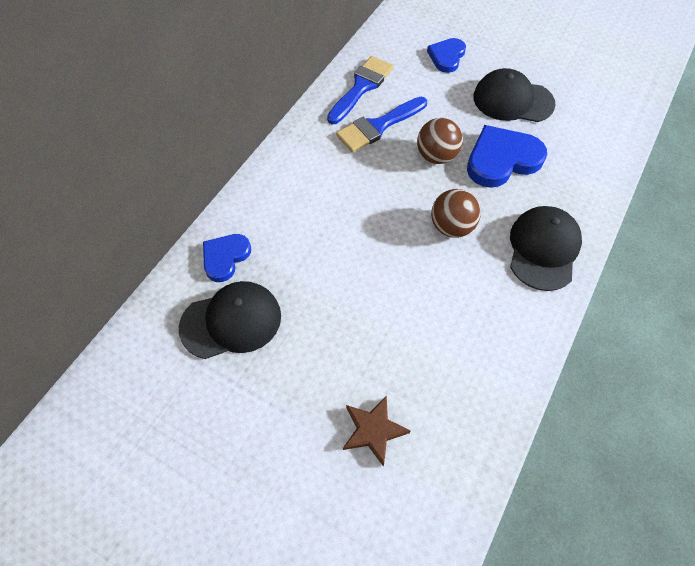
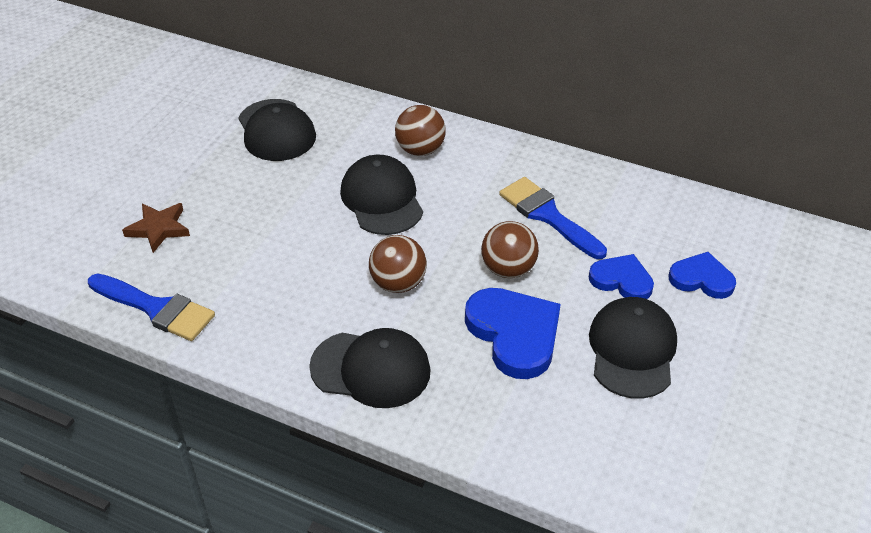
camera: 85 degrees right, 15 degrees down
blue heart [203,234,251,282] -> blue heart moved to [589,254,654,299]
blue brush [327,56,393,124] -> blue brush moved to [88,274,215,341]
none -> black cap [340,155,423,235]
none -> brown ball [395,105,446,156]

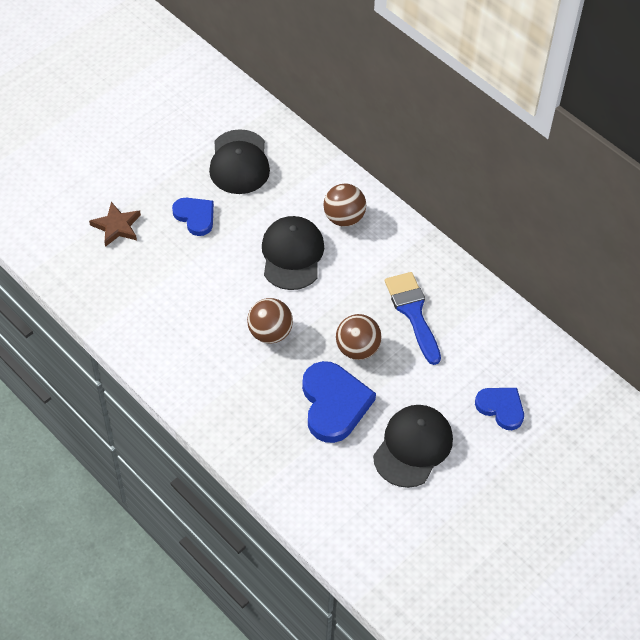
camera: 20 degrees right, 10 degrees up
blue brush [88,274,215,341] -> none
black cap [309,328,431,408] -> none
blue heart [589,254,654,299] -> blue heart moved to [172,198,214,236]

